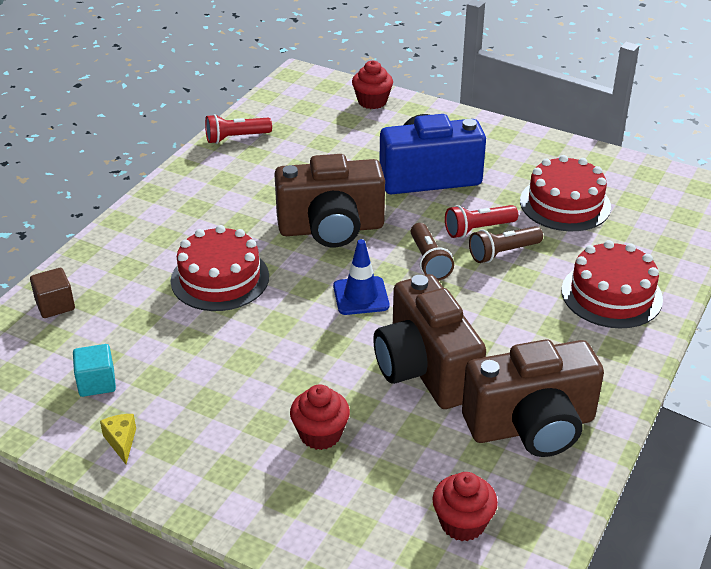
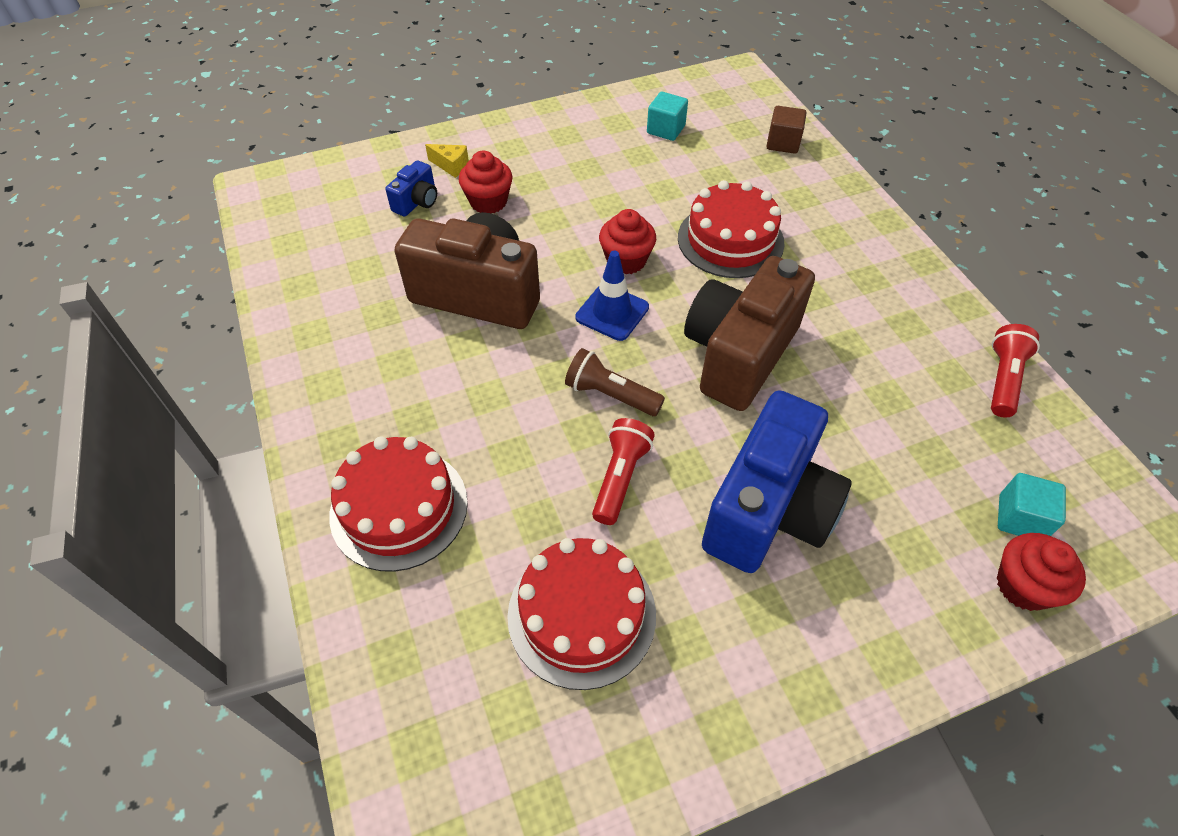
camera: 130 degrees right, 15 degrees up
yellow cheese [100,414,136,464] -> yellow cheese moved to [425,144,469,178]
red cupcake [432,472,498,541] -> red cupcake moved to [599,209,656,275]
brown camera [462,339,604,457] -> none
brown flashlight [469,226,543,263] -> none
none -> blue camera [385,160,437,217]
none -> turquoise cube [998,473,1066,536]

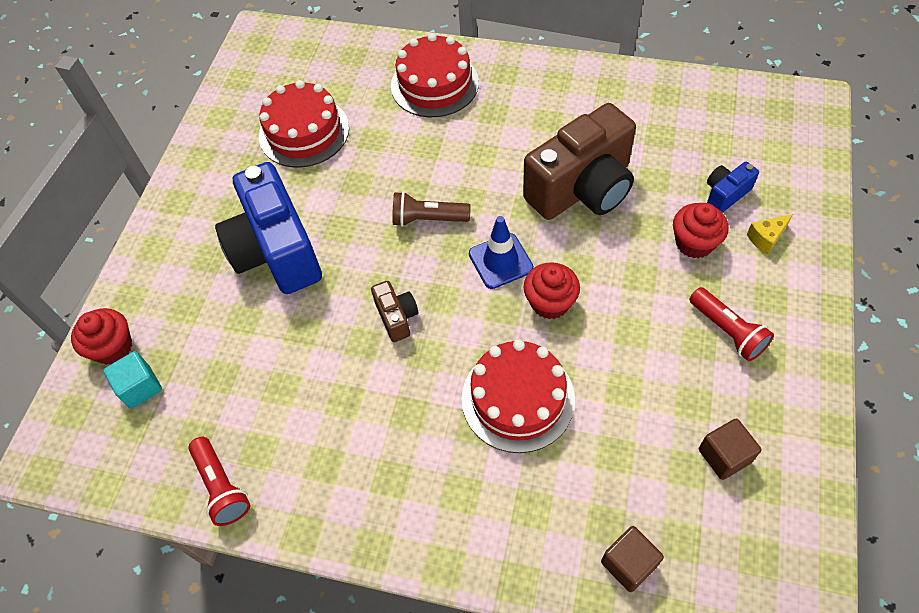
camera: 130 degrees right, 5 degrees up
blue camera [385,160,437,217] -> blue camera turned 75 degrees clockwise [707,162,759,213]
brown flashlight [565,348,665,416] -> brown flashlight turned 150 degrees counterclockwise [392,191,471,227]
red flashlight [592,418,655,525] -> red flashlight moved to [689,287,774,361]
turquoise cube [647,92,688,141] -> brown cube [699,419,761,480]
brown camera [684,256,815,411] -> brown camera [371,281,418,342], size x0.44

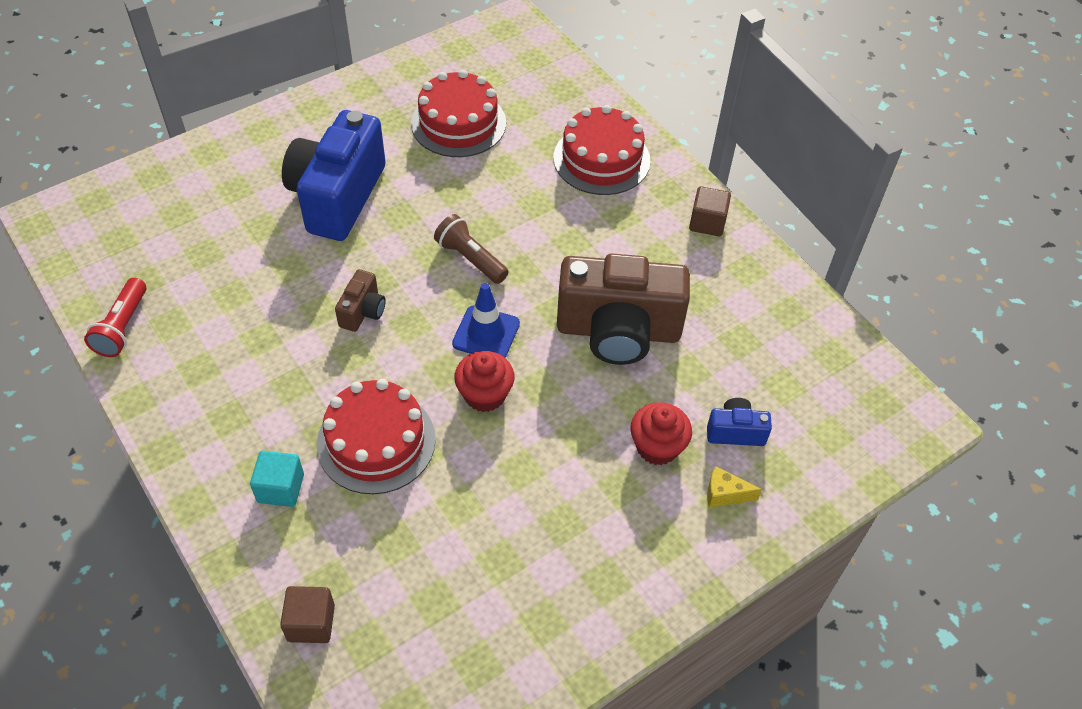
camera: 35 degrees right, 5 degrees down
red cupcake [71,308,132,365] -> none
turquoise cube [103,351,162,409] -> turquoise cube moved to [250,451,304,507]
red flashlight [689,287,774,361] -> none
brown cube [699,419,761,480] -> brown cube moved to [689,186,731,236]

